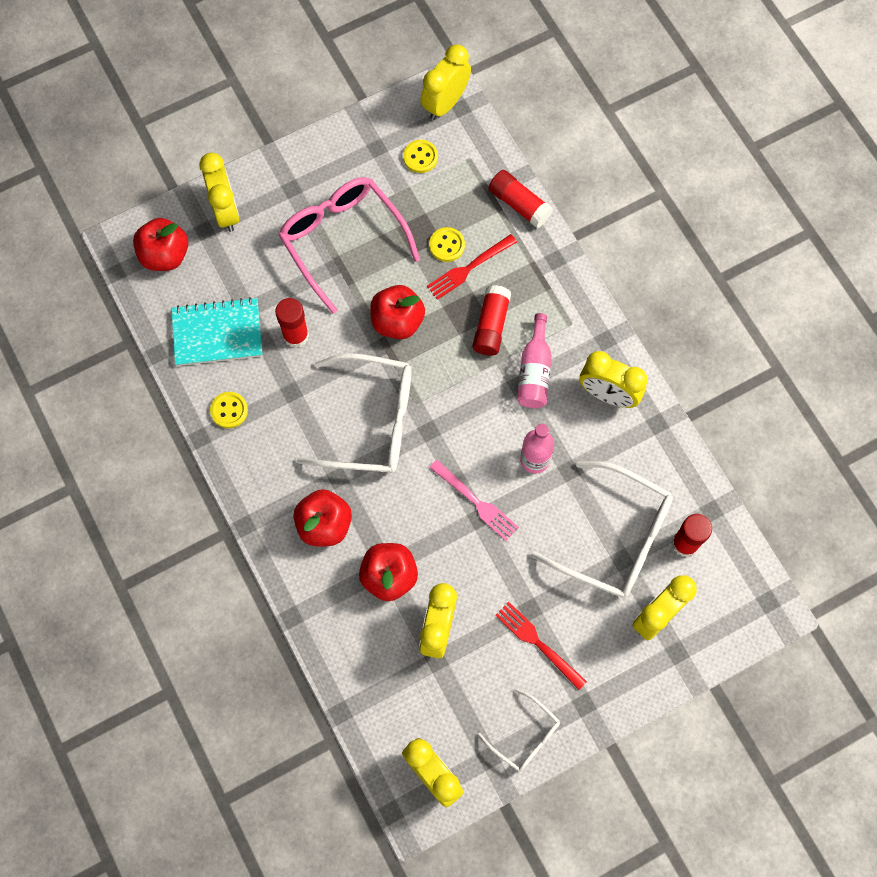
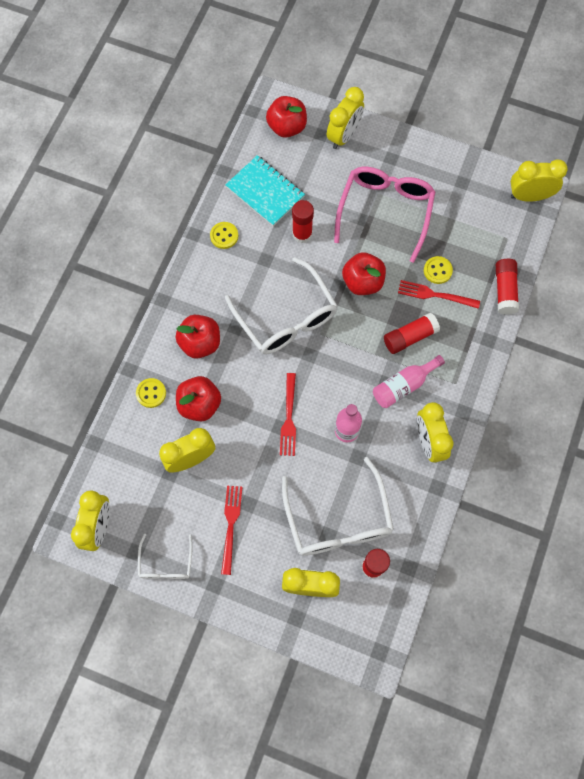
camera: 50 degrees right, 0 degrees up
yellow button [403,140,438,173] -> yellow button moved to [136,378,166,408]
pink fork [429,460,519,541] -> red fork [280,373,296,456]

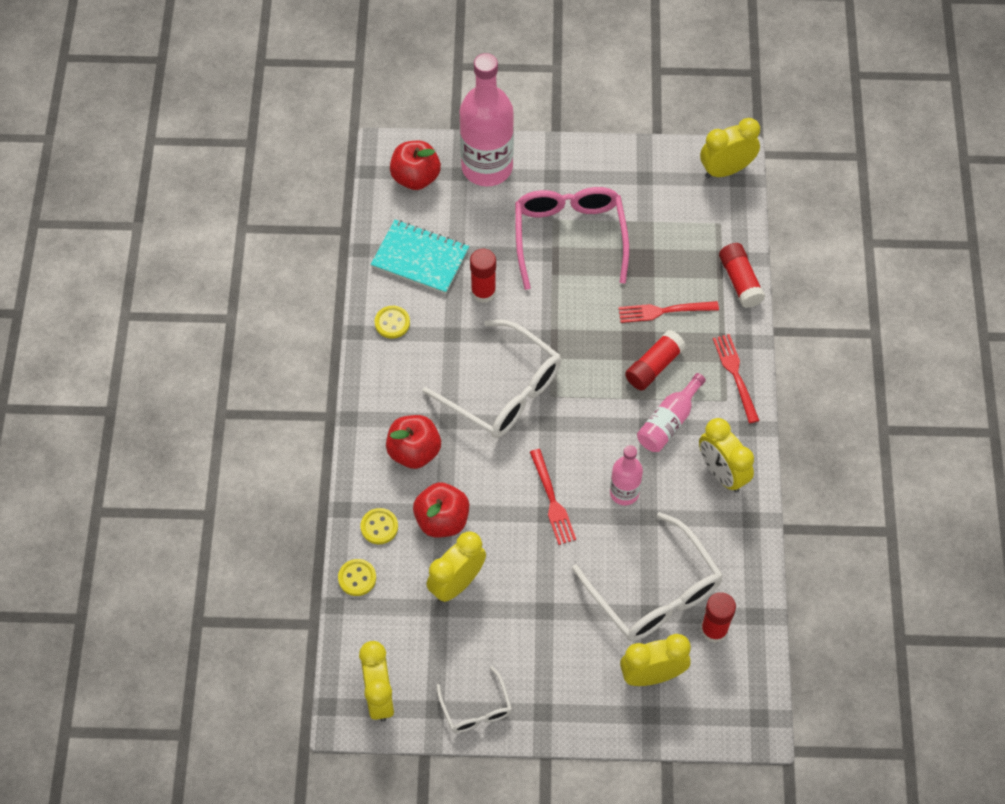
camera: 20 degrees left, 10 degrees down
red fork [221,486,242,575] -> red fork moved to [713,334,760,423]
yellow clock [327,87,364,149] -> pink bottle [460,53,514,186]
red apple [342,252,386,295] -> none
yellow button [424,256,453,284] -> yellow button moved to [338,559,376,596]

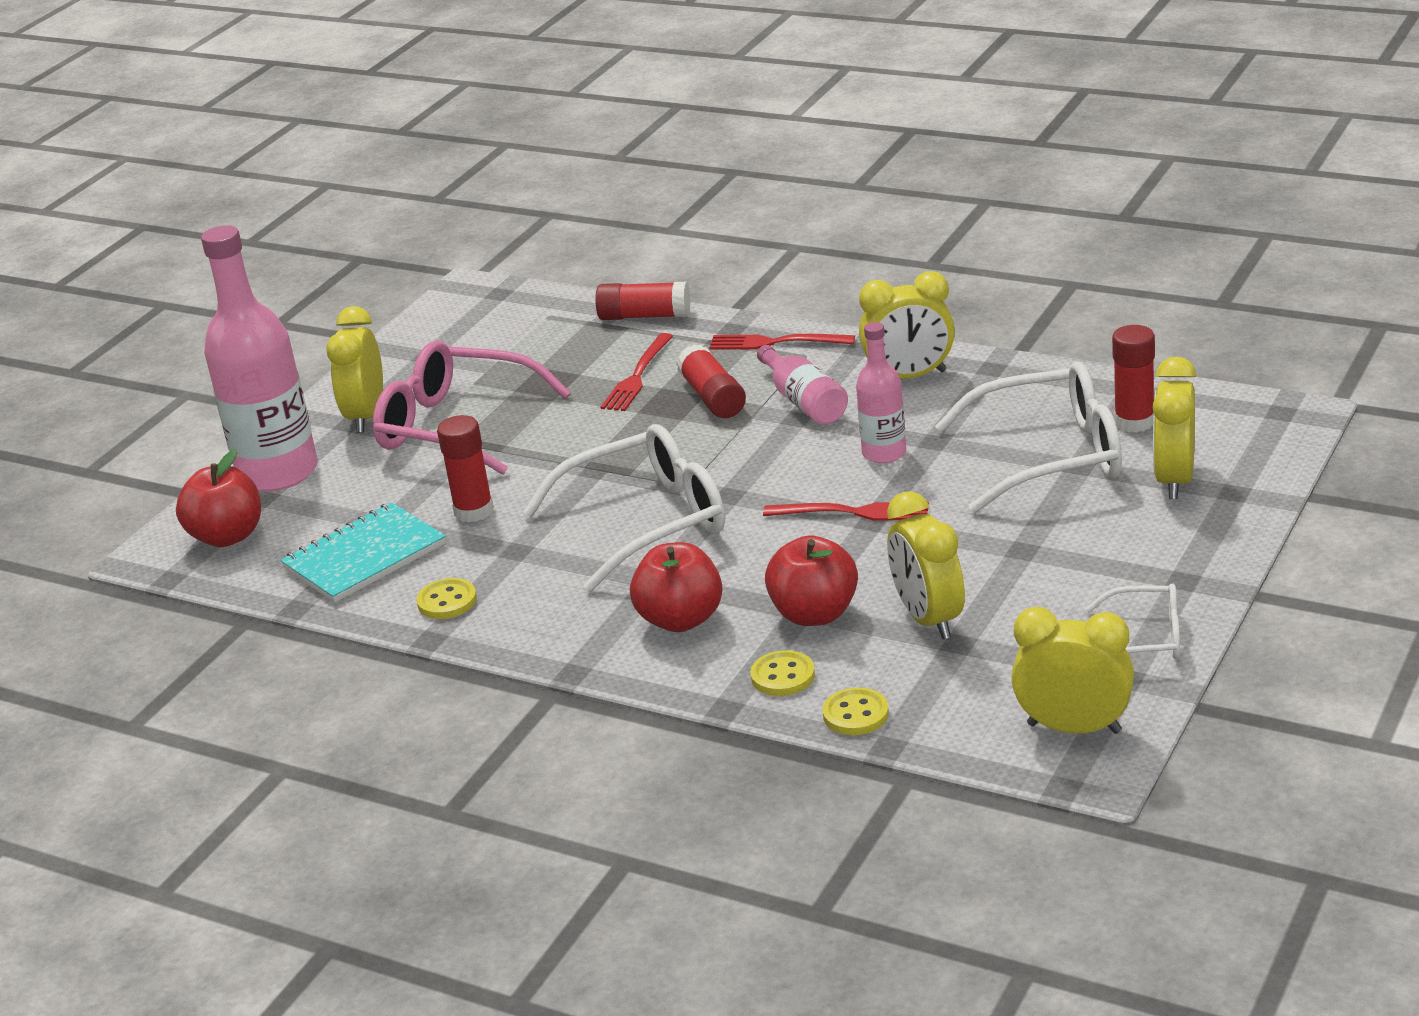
camera: 60 degrees left, 30 degrees down
yellow clock [700,118,760,178] -> yellow clock moved to [326,306,383,433]

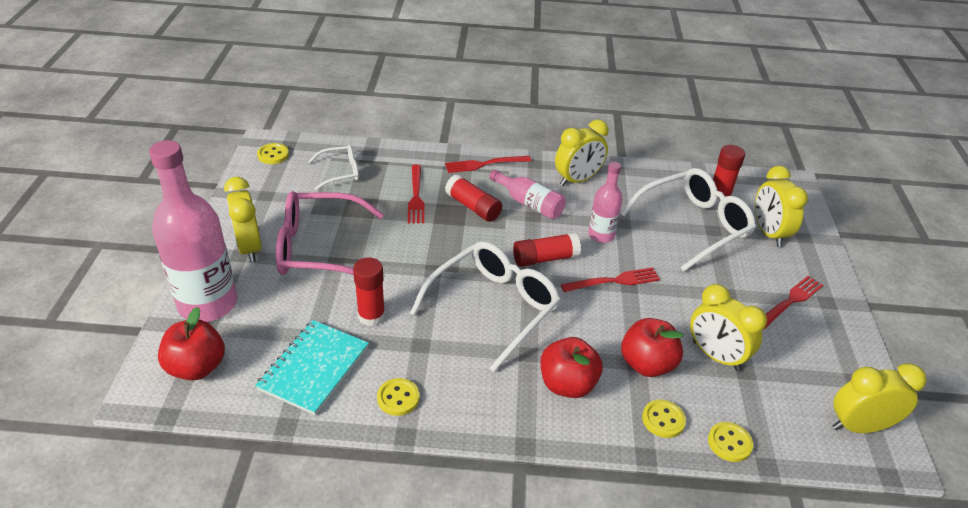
camera: 30 degrees left, 10 degrees up
red glue stick [595,282,690,320] -> red glue stick moved to [513,233,581,267]
white glasses [1085,583,1180,659] -> white glasses moved to [308,145,359,190]
none -> yellow button [257,143,289,164]
none -> red fork [764,276,823,329]

